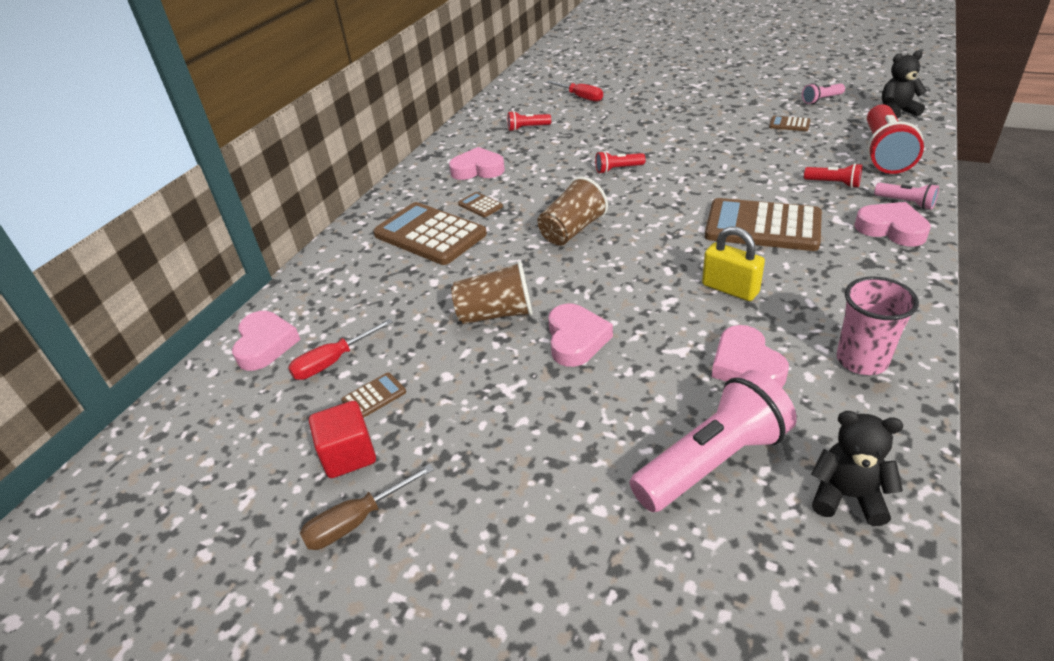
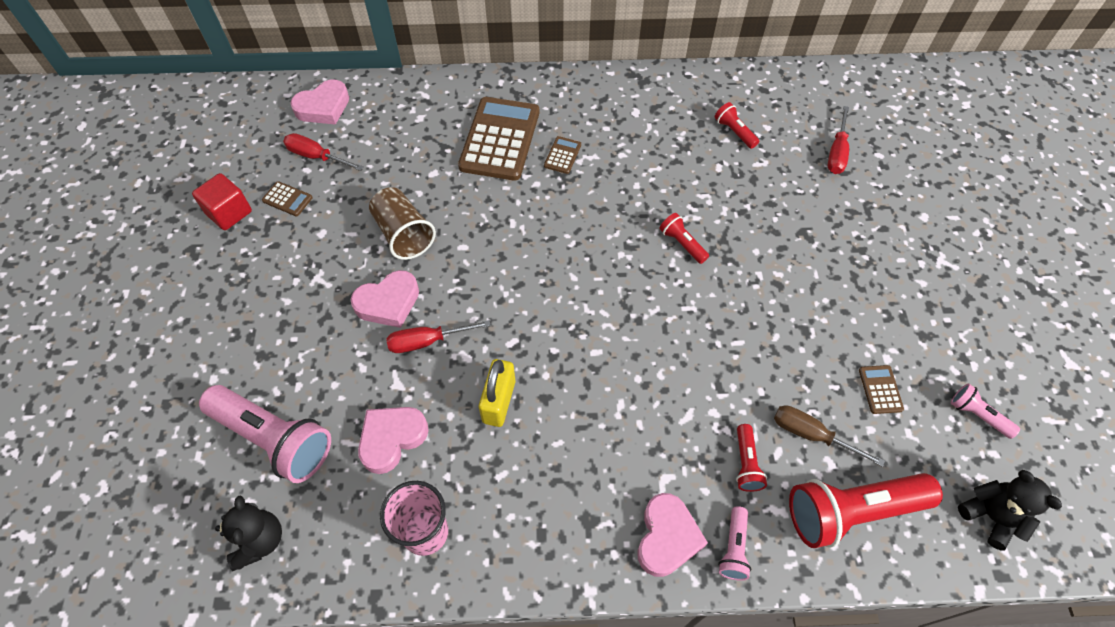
camera: 60 degrees right, 20 degrees up
brown screwdriver [300,464,434,550] -> brown screwdriver moved to [774,405,885,467]
pink heart [449,147,505,180] -> none
brown cup [537,176,608,246] -> none
brown calculator [705,198,822,251] -> none
none -> red screwdriver [387,320,491,353]

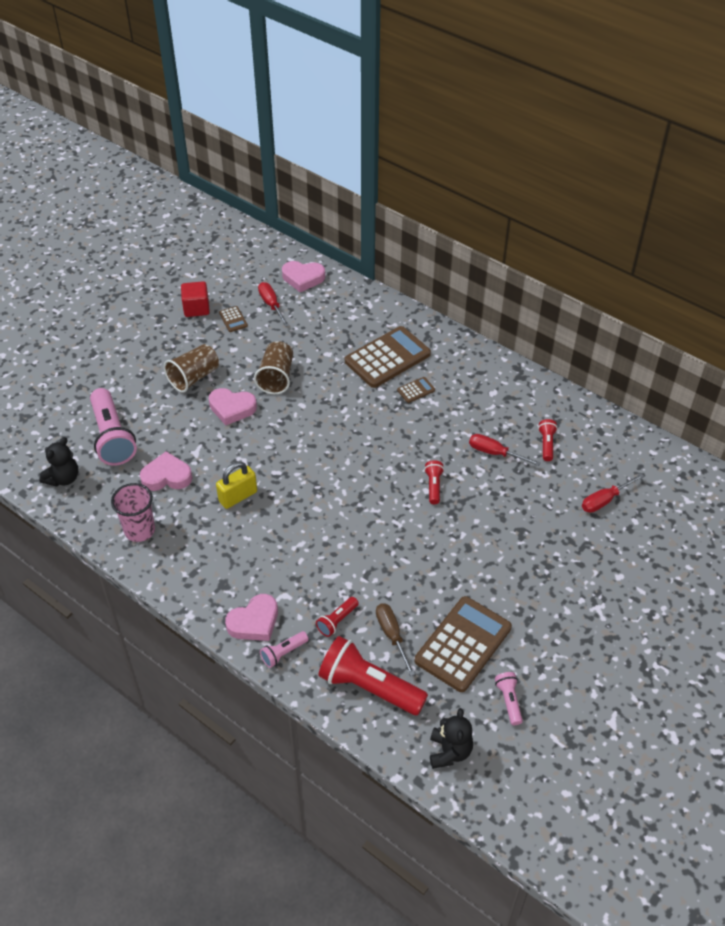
camera: 40 degrees right, 10 degrees down
red screwdriver [387,320,491,353] -> red screwdriver moved to [469,434,541,466]
brown calculator [859,365,904,414] -> brown calculator [415,596,512,692], size x2.35
none -> brown cup [164,344,219,393]

